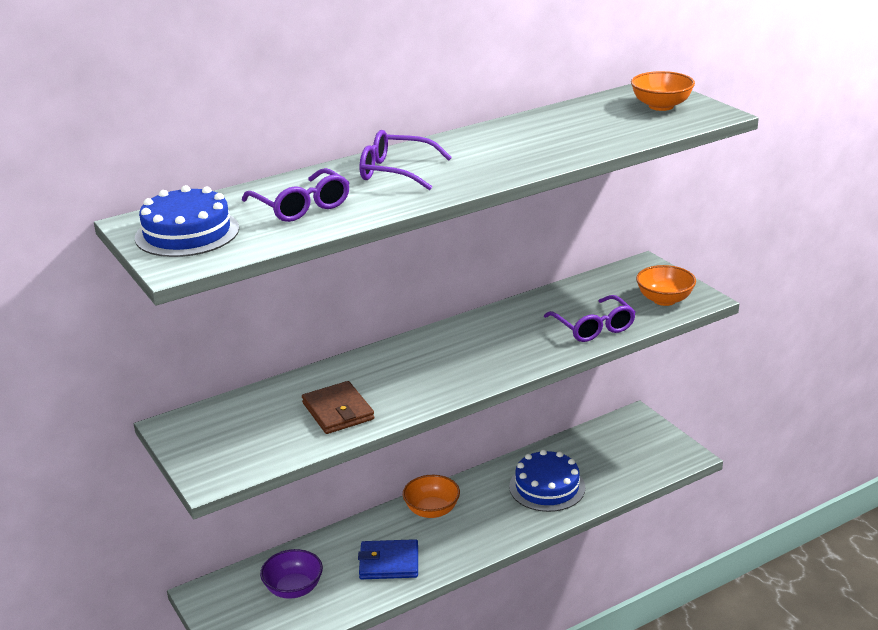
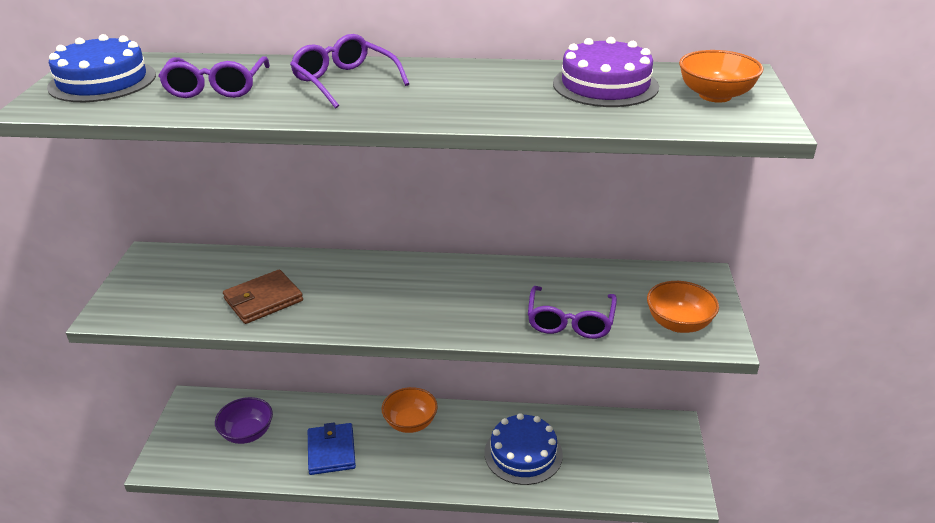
camera: 35 degrees right, 5 degrees up
brown wallet [302,381,374,434] -> brown wallet turned 45 degrees clockwise [223,269,303,324]
blue wallet [358,539,418,579] -> blue wallet turned 45 degrees clockwise [308,422,356,475]
none -> purple cake [553,37,659,107]

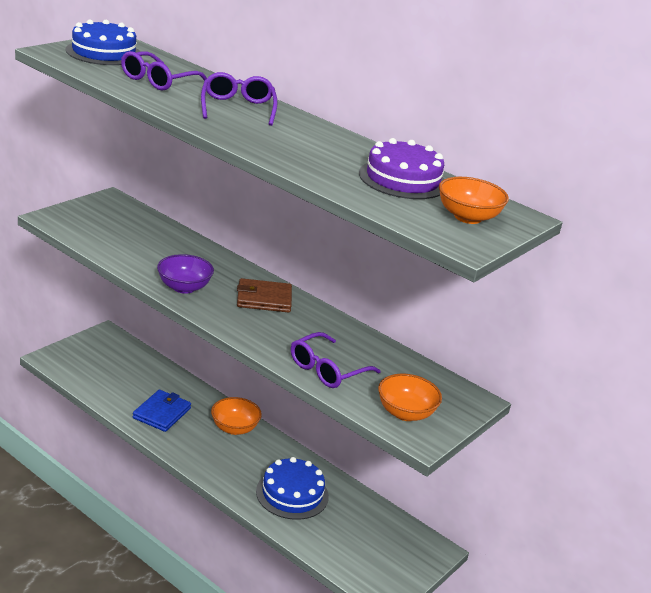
camera: 30 degrees right, 5 degrees down
purple bowl [215,397,273,444] -> purple bowl moved to [157,254,214,294]
brown wallet [223,269,303,324] -> brown wallet moved to [237,278,292,313]

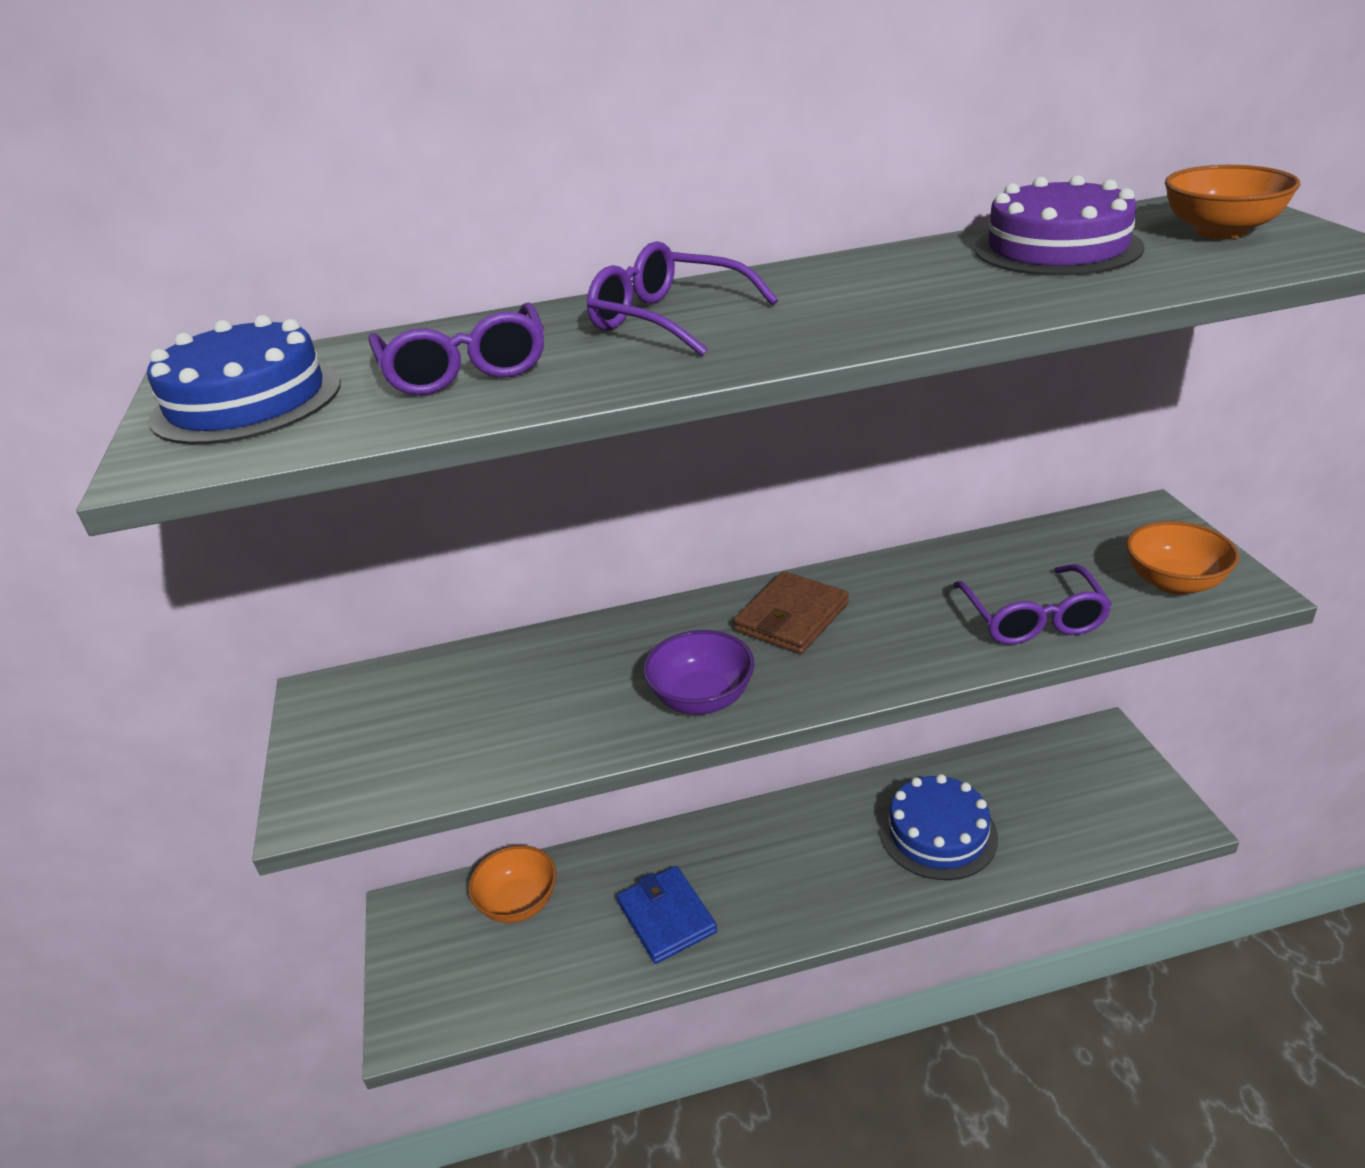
camera: 45 degrees left, 5 degrees up
orange bowl [211,397,262,435] -> orange bowl moved to [468,845,556,923]

